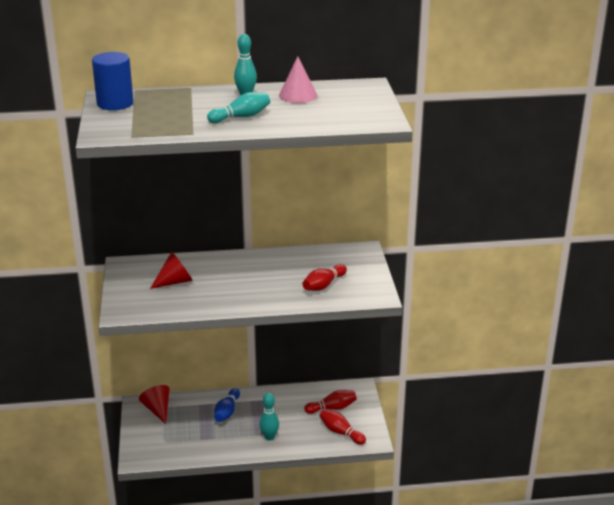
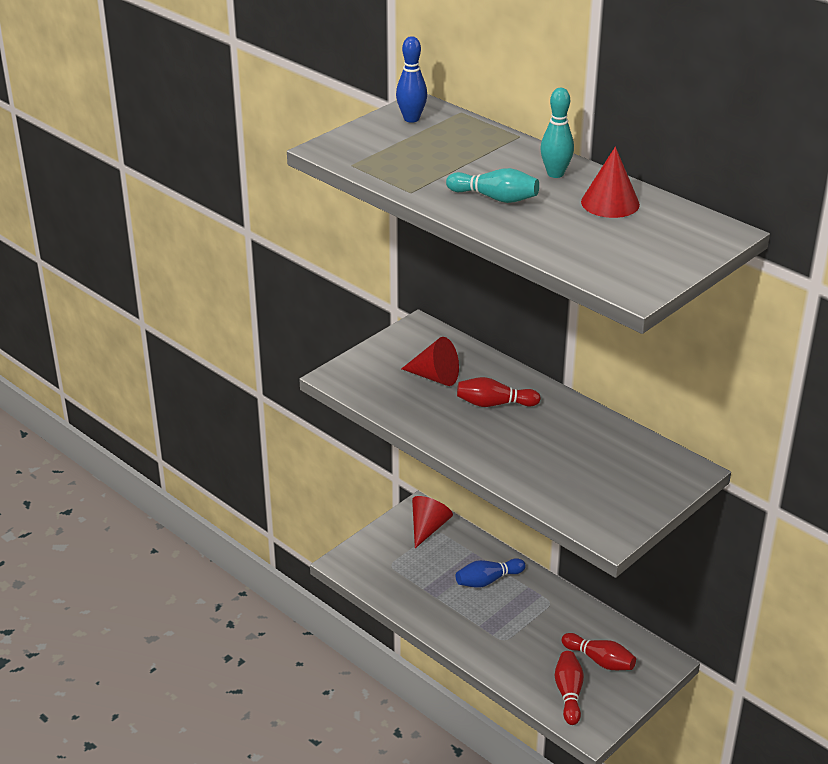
camera: 50 degrees right, 5 degrees up
blue cylinder [92,52,134,110] -> blue bowling pin [396,36,427,123]
turquoise bowling pin [259,393,279,440] -> none
pink cone [279,57,317,103] -> red cone [581,147,640,218]
red bowling pin [303,264,347,291] -> red bowling pin moved to [457,377,541,407]

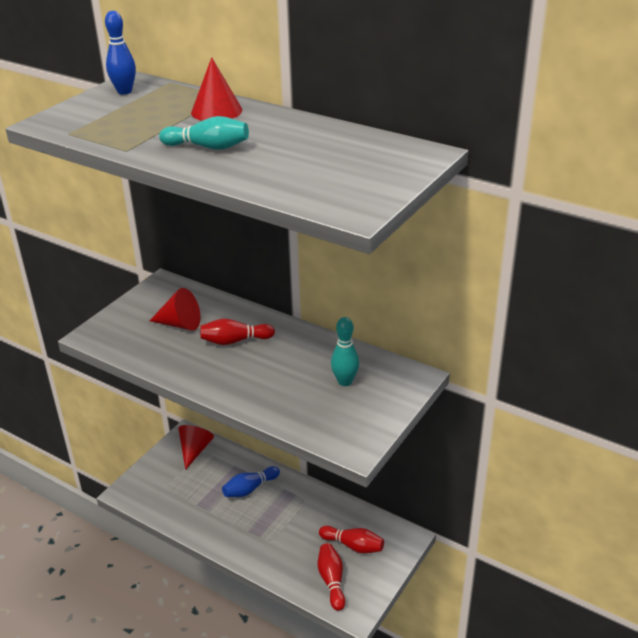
camera: 10 degrees left, 0 degrees up
turquoise bowling pin [540,88,574,178] -> turquoise bowling pin moved to [331,317,359,386]
red cone [581,147,640,218] -> red cone moved to [191,57,242,121]

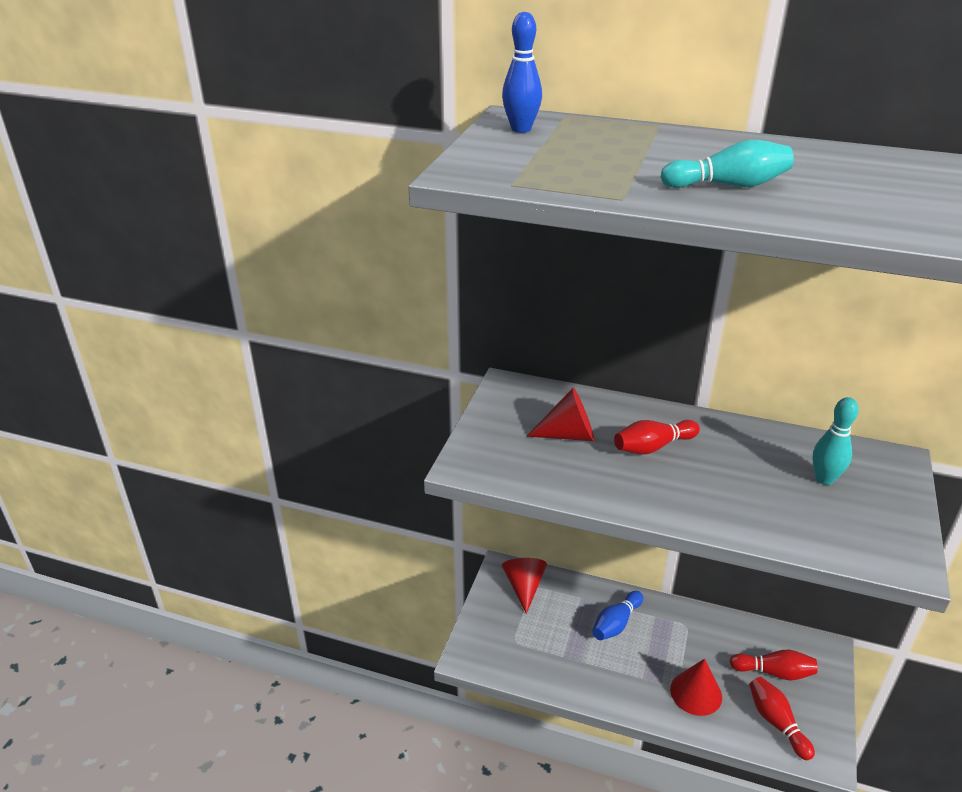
camera: 15 degrees left, 0 degrees up
red cone [191,57,242,121] -> red cone moved to [670,659,722,716]

